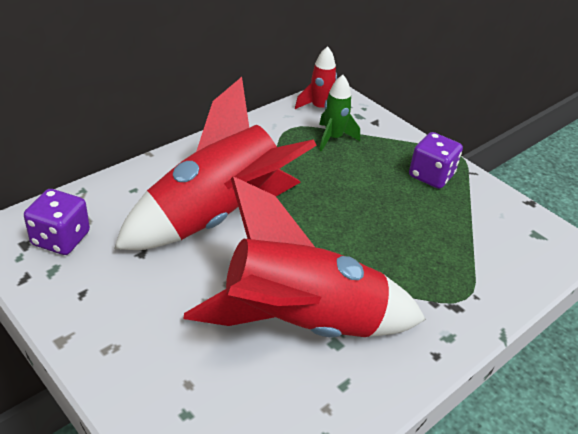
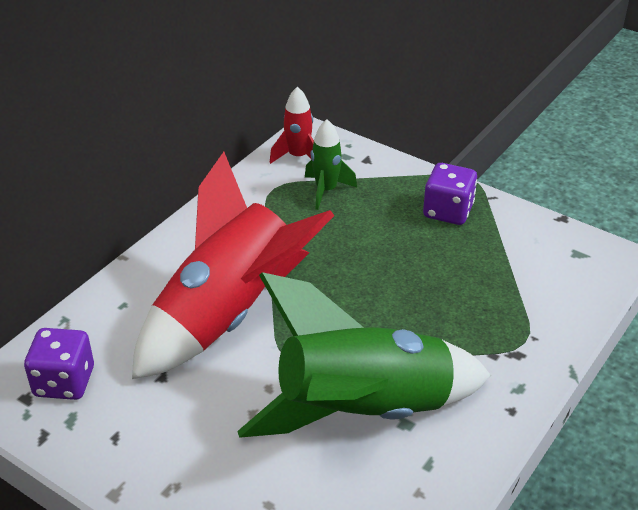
camera: 10 degrees left, 0 degrees up
red rocket [184,176,426,337] -> green rocket [237,272,491,438]

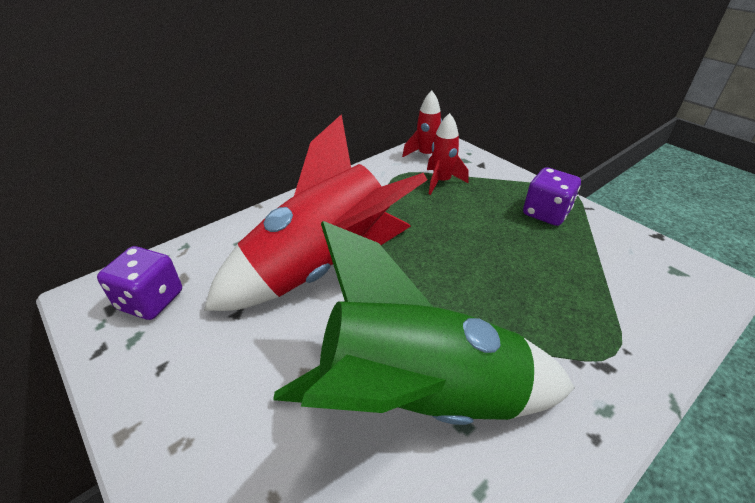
camera: 15 degrees right, 0 degrees up
green rocket [305,119,357,210] -> red rocket [427,113,469,195]

